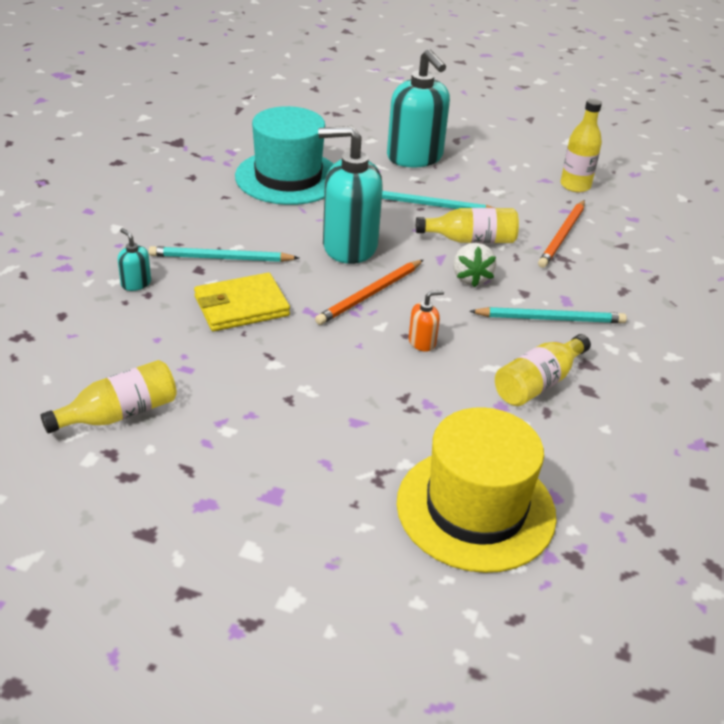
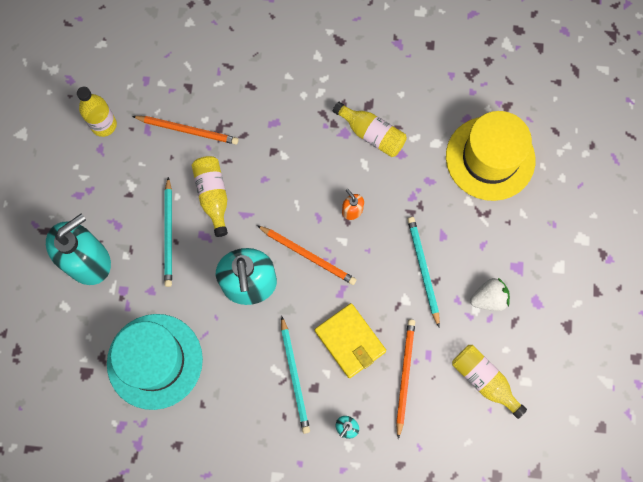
camera: 100 degrees left, 35 degrees up
white strawberry [453,243,496,287] -> white strawberry moved to [470,278,510,311]
turquoise pencil [469,307,627,323] -> turquoise pencil moved to [407,217,440,327]
none -> orange pencil [396,319,415,439]

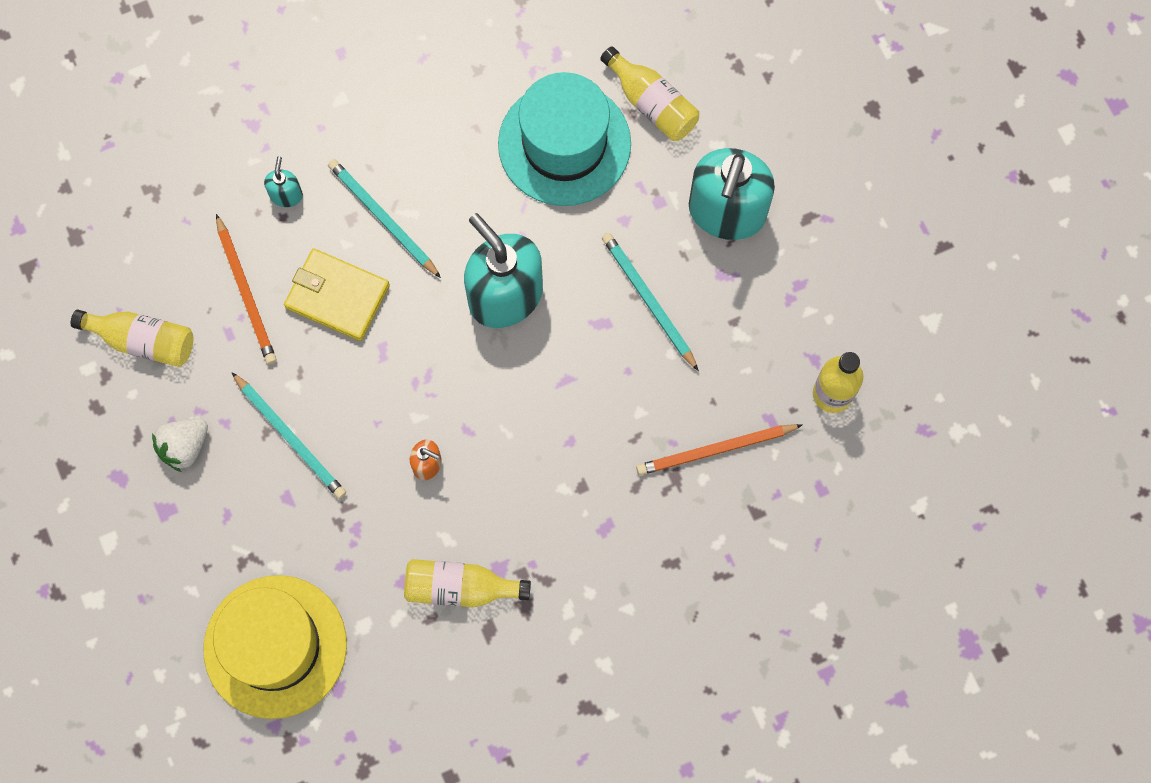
camera: 150 degrees right, 0 degrees up
yellow bottle [192,156,228,237] -> yellow bottle moved to [600,46,699,141]
orange pencil [257,225,357,285] -> none

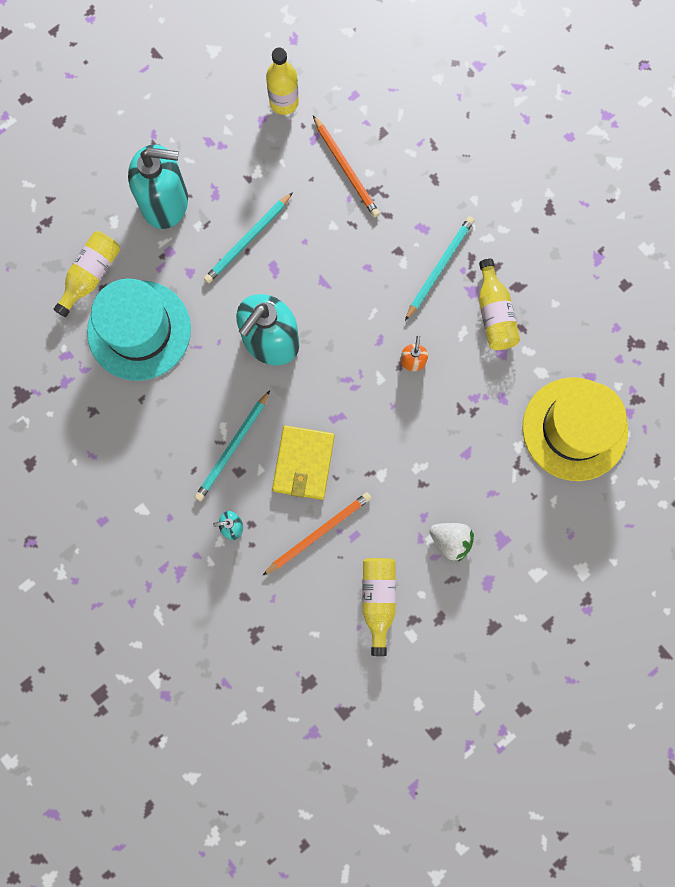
camera: 105 degrees left, 5 degrees up
turquoise pencil [231,372,346,499] -> turquoise pencil moved to [405,216,475,321]

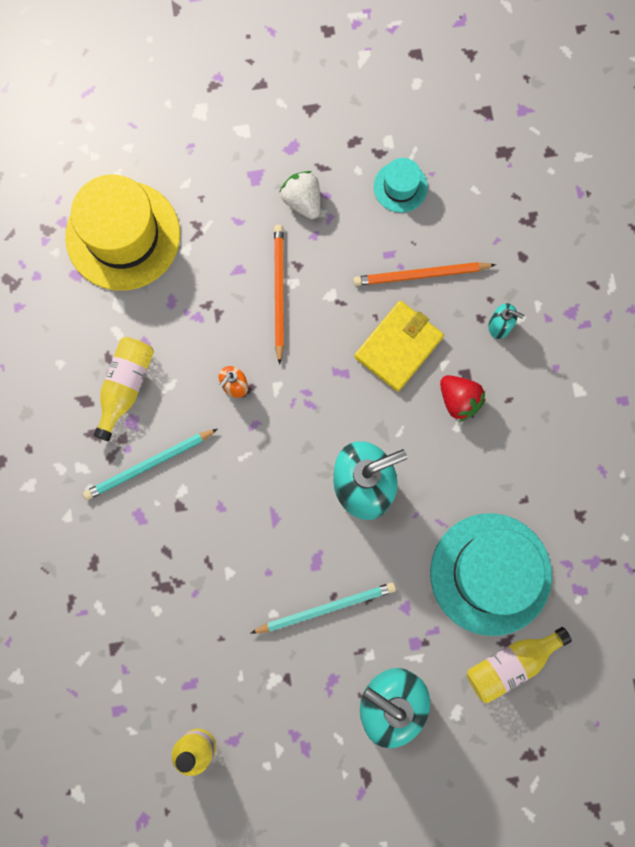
camera: 150 degrees left, 0 degrees up
turquoise pencil [195,390,270,501] -> red strawberry [440,375,486,422]
orange pencil [313,115,380,217] -> orange pencil moved to [274,225,284,365]
yellow bottle [362,558,396,656] -> turquoise hat [374,158,428,213]

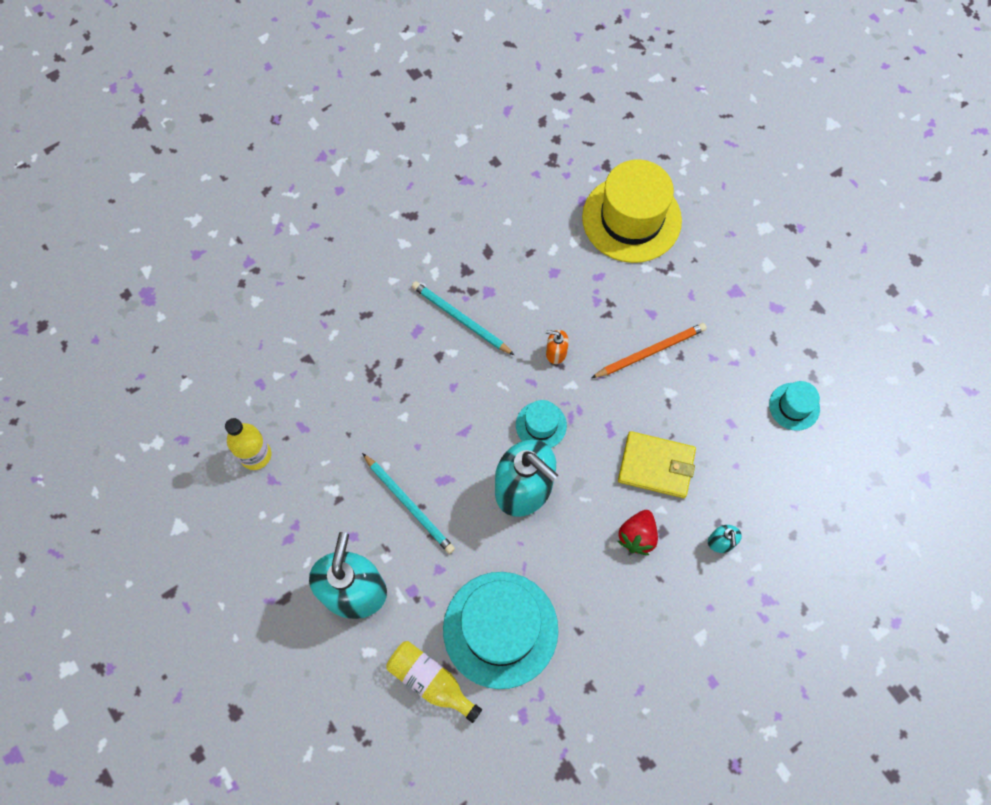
camera: 65 degrees right, 10 degrees down
yellow bottle [94,337,154,441] -> none
white strawberry [280,171,320,219] -> none
orange pencil [353,262,496,286] -> none
none -> turquoise hat [516,400,567,448]

